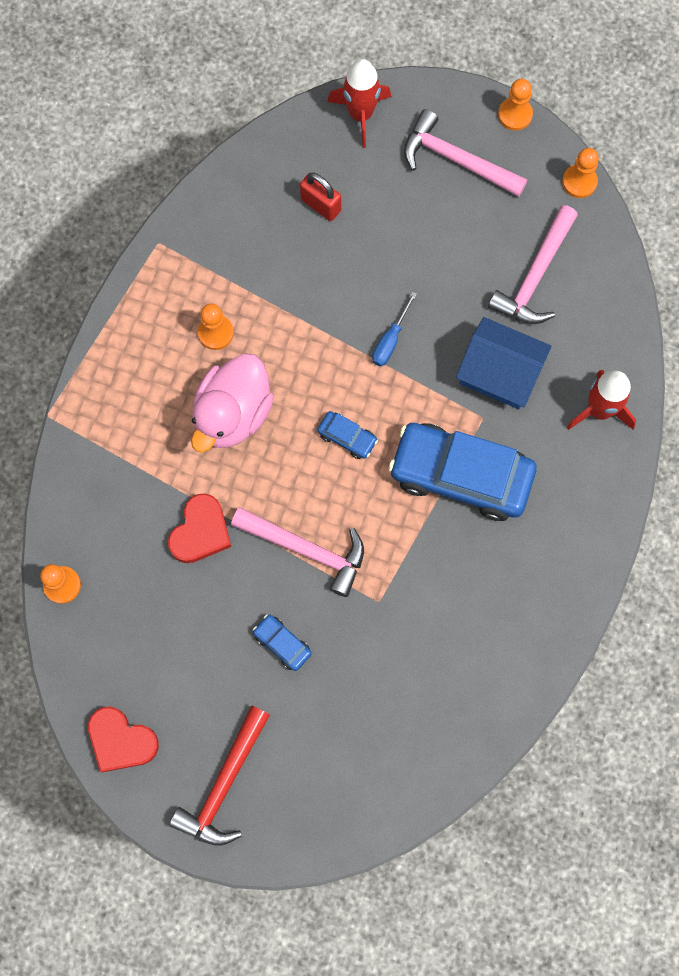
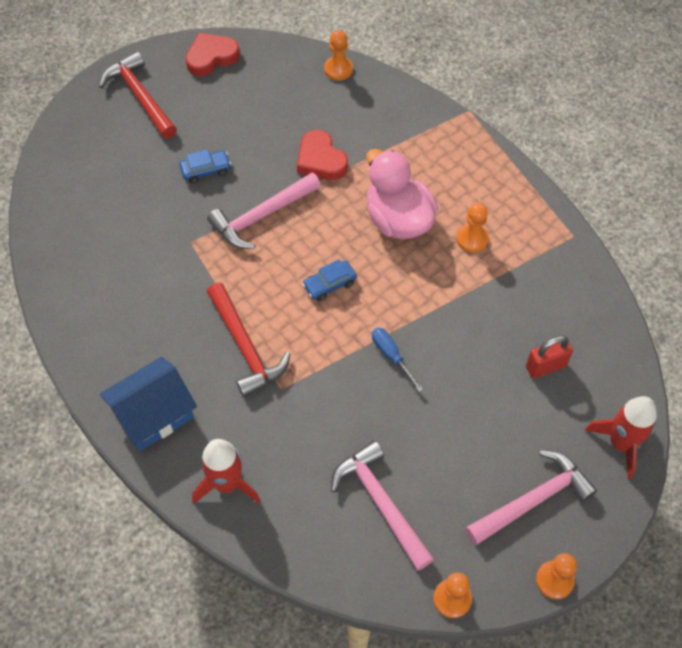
camera: 120 degrees right, 15 degrees down
blue car [389,423,537,521] -> red hammer [207,283,290,397]
blue house [456,317,552,409] -> blue house moved to [100,357,197,451]

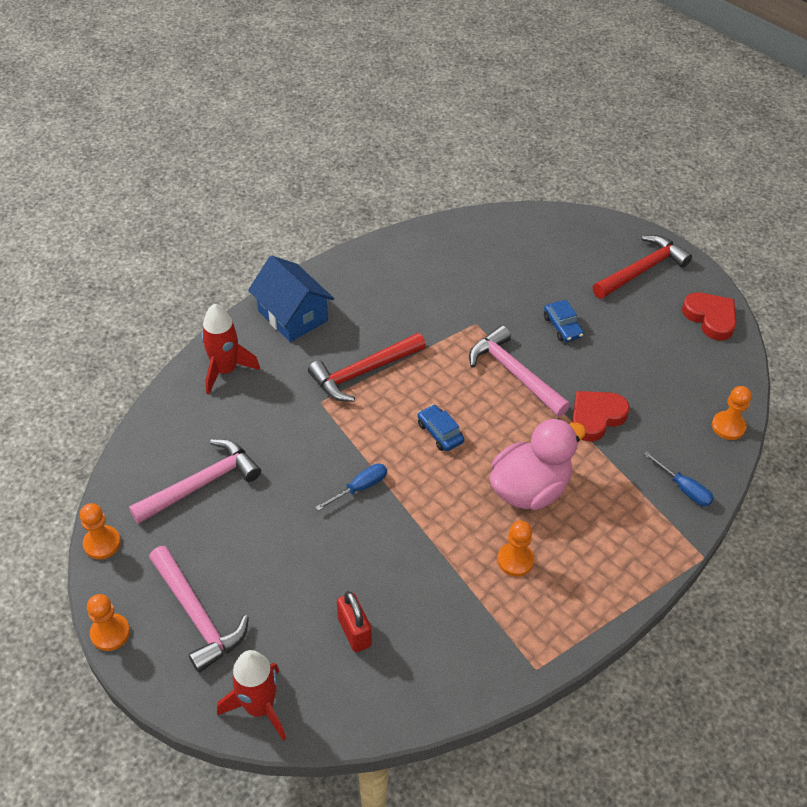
camera: 85 degrees right, 10 degrees down
none -> blue screwdriver [644,452,714,506]

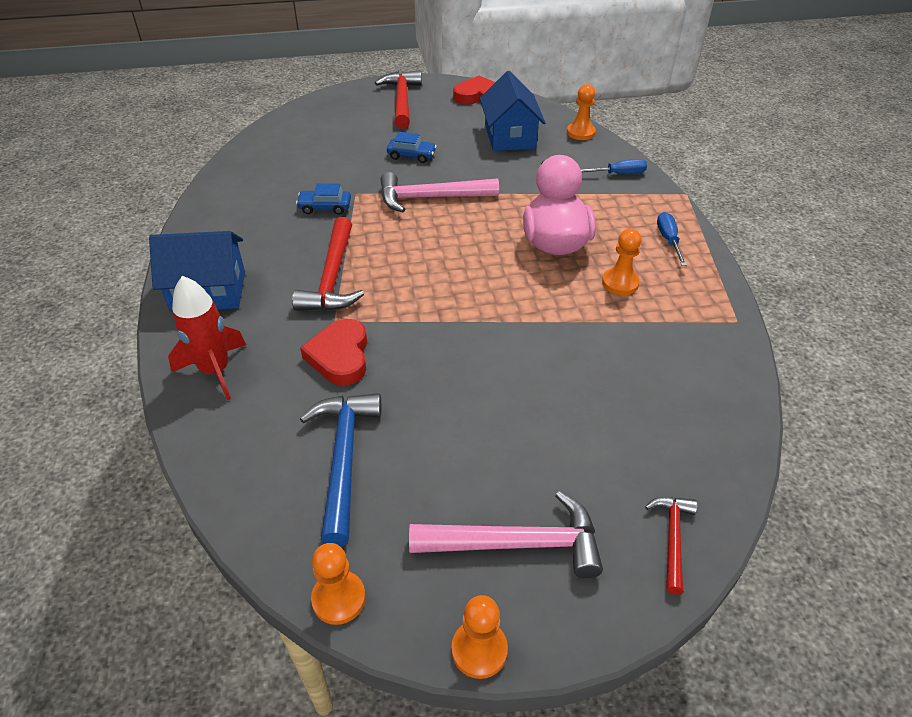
camera: 55 degrees left, 5 degrees down
pink hammer [129,439,261,524] -> blue hammer [300,393,382,547]
red rocket [217,650,286,741] -> red hammer [645,497,697,595]
blue screwdriver [315,463,387,511] -> blue screwdriver moved to [657,212,687,266]
red padlock [337,591,372,652] -> none
blue car [417,404,464,451] -> blue car moved to [296,183,351,215]
red heart [572,391,630,442] -> red heart moved to [300,319,367,386]
none -> blue house [480,71,546,151]

